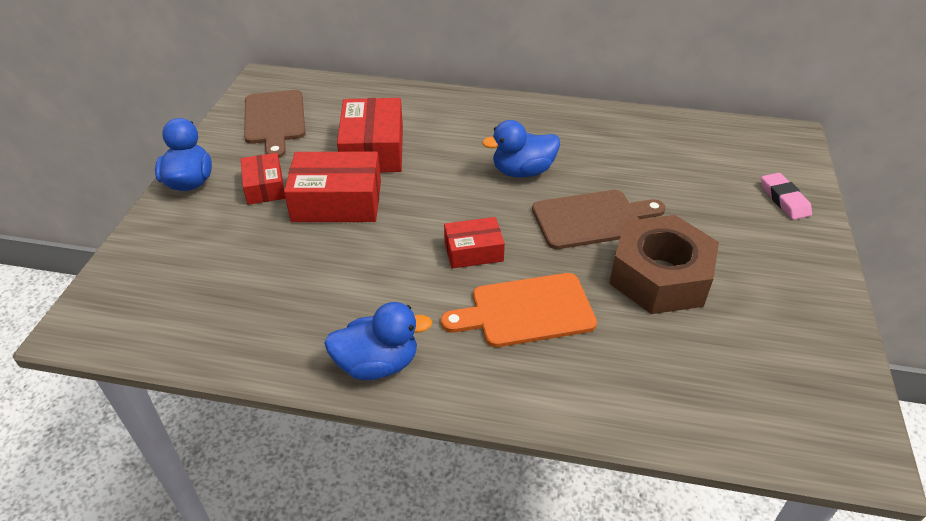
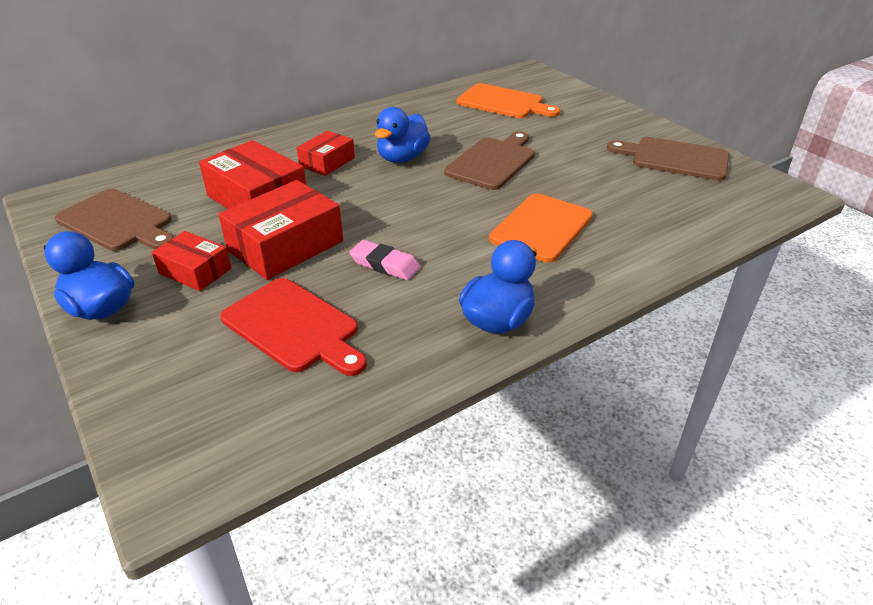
camera: 45 degrees left, 5 degrees down
red box [444,217,505,269] -> red box moved to [297,131,355,176]
brown nut [609,215,719,314] -> none
pink eraser [761,173,812,220] -> pink eraser moved to [349,240,420,280]
none -> red cutting board [220,278,367,376]
none -> orange cutting board [457,83,560,118]
none -> brown cutting board [607,137,729,181]

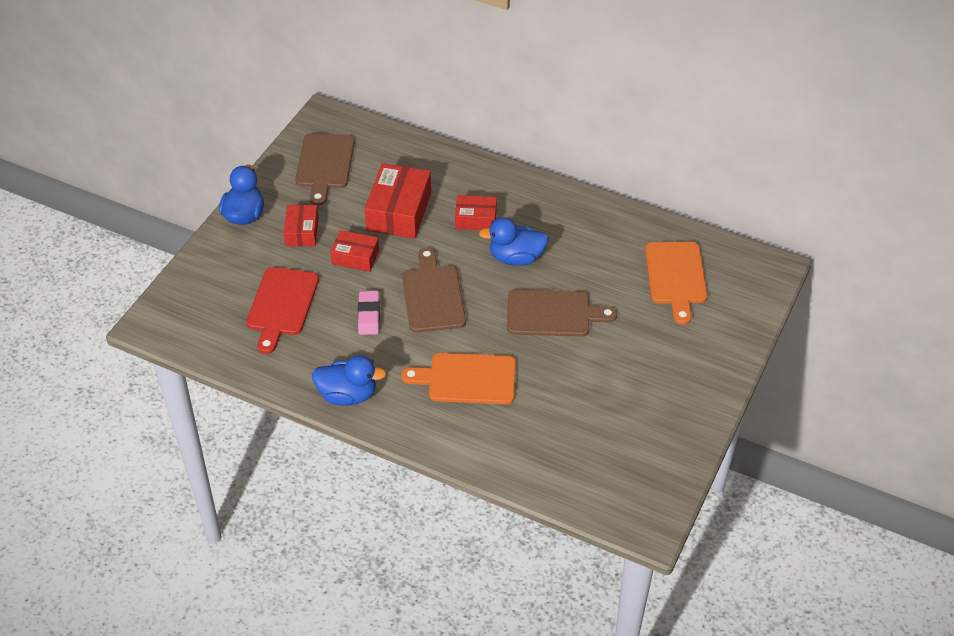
camera: 60 degrees right, 10 degrees up
red box [218,180,343,280] -> red box [330,230,379,272], size x0.59
brown cutting board [607,137,729,181] -> brown cutting board moved to [402,248,466,333]

